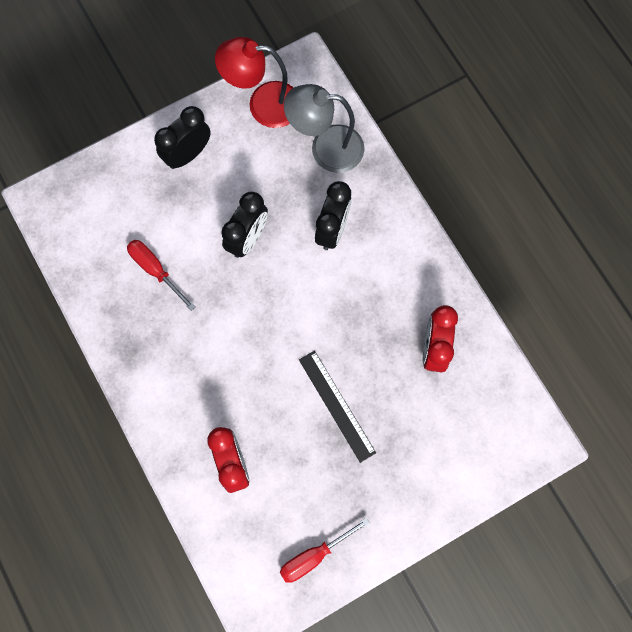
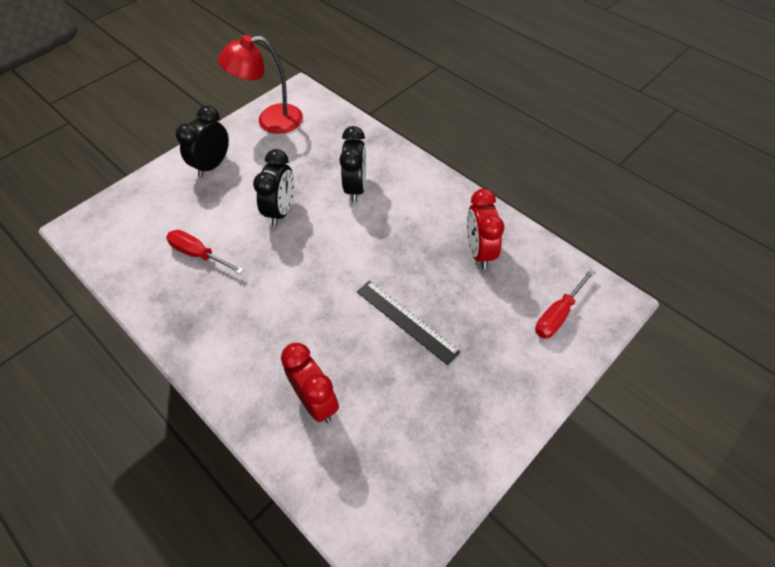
camera: 15 degrees left, 20 degrees down
red screwdriver [280,518,370,583] -> red screwdriver moved to [535,269,595,338]
grey lamp [284,84,365,173] -> none

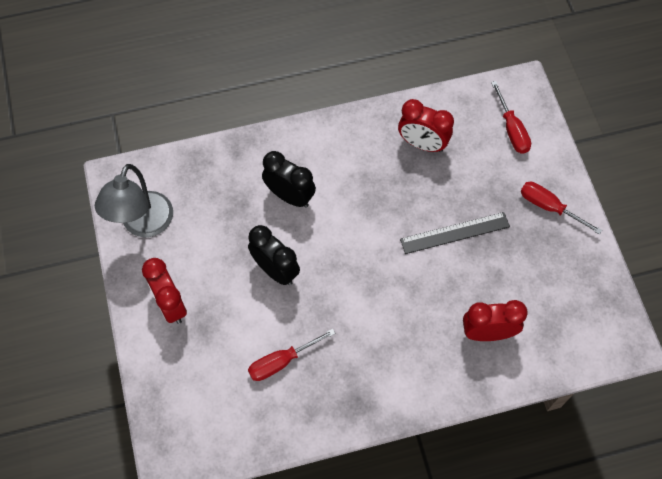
camera: 60 degrees left, 10 degrees up
black clock [176,105,229,177] -> red clock [142,258,187,324]
red lamp [218,35,303,134] -> grey lamp [95,164,173,237]
none -> red screwdriver [521,182,602,235]

